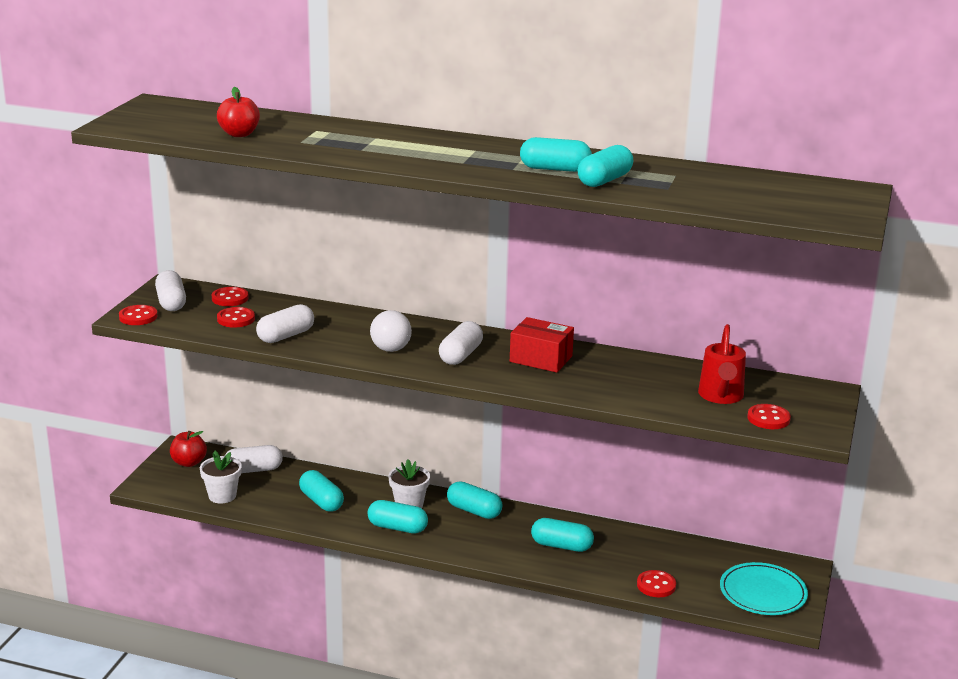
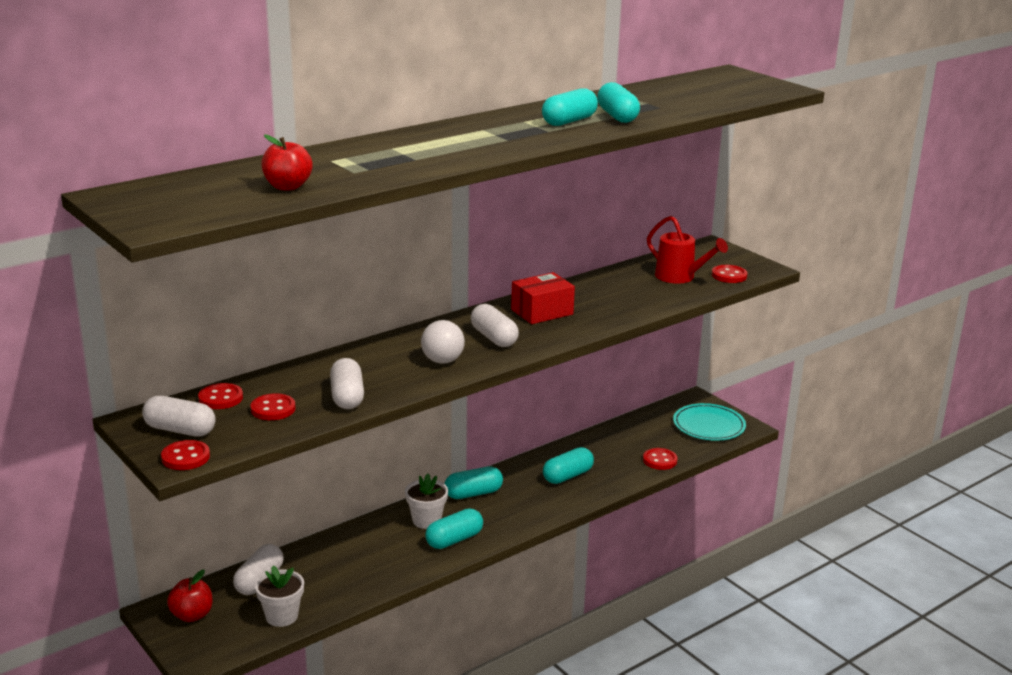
camera: 55 degrees left, 0 degrees up
turquoise capsule [299,470,344,512] -> none

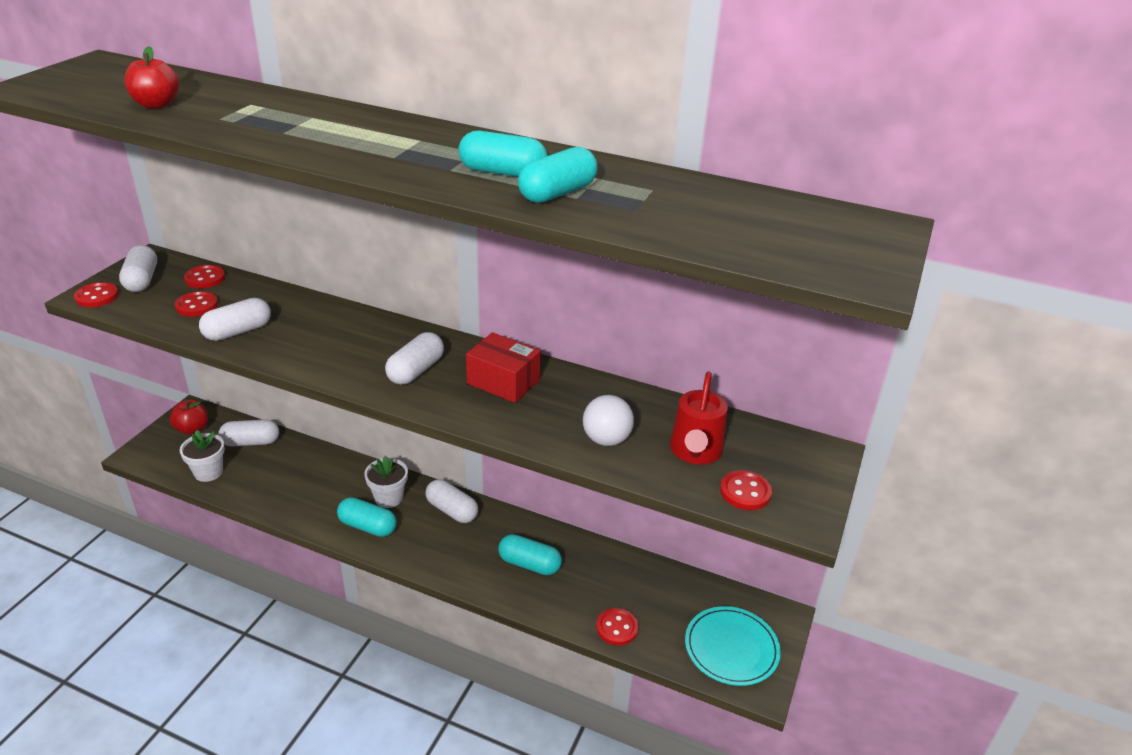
camera: 60 degrees right, 10 degrees up
white ball [421,320,465,364] -> white ball moved to [583,395,634,446]
turquoise capsule [445,466,503,499] -> white capsule [426,479,478,523]

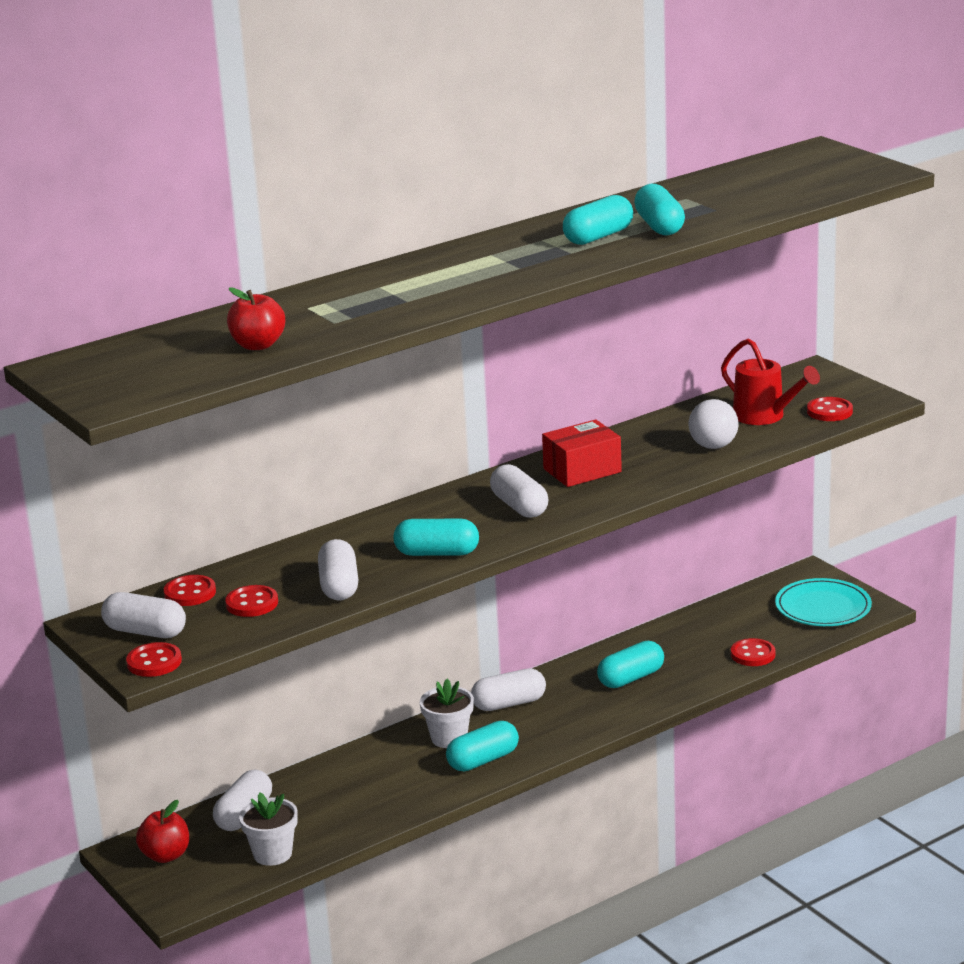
camera: 55 degrees left, 10 degrees down
none -> turquoise capsule [393,519,479,556]

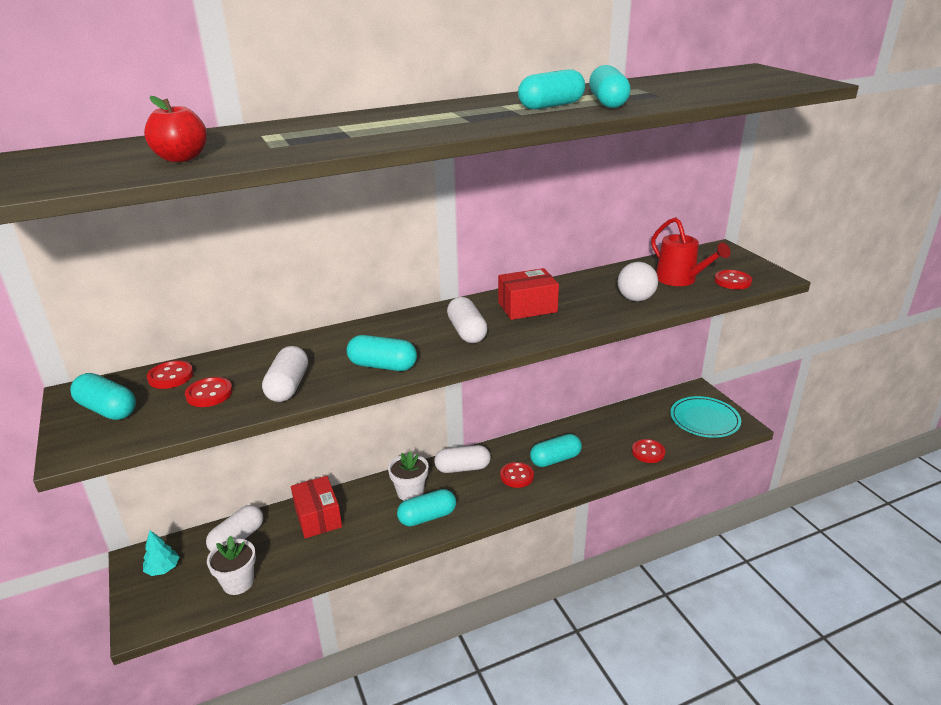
camera: 10 degrees right, 5 degrees up
white capsule [101,592,186,638] -> turquoise capsule [70,373,136,420]
red button [126,642,182,677] -> red button moved to [500,462,534,488]
red apple [136,800,189,863] -> turquoise tree [143,531,179,576]
none -> red box [291,476,342,538]

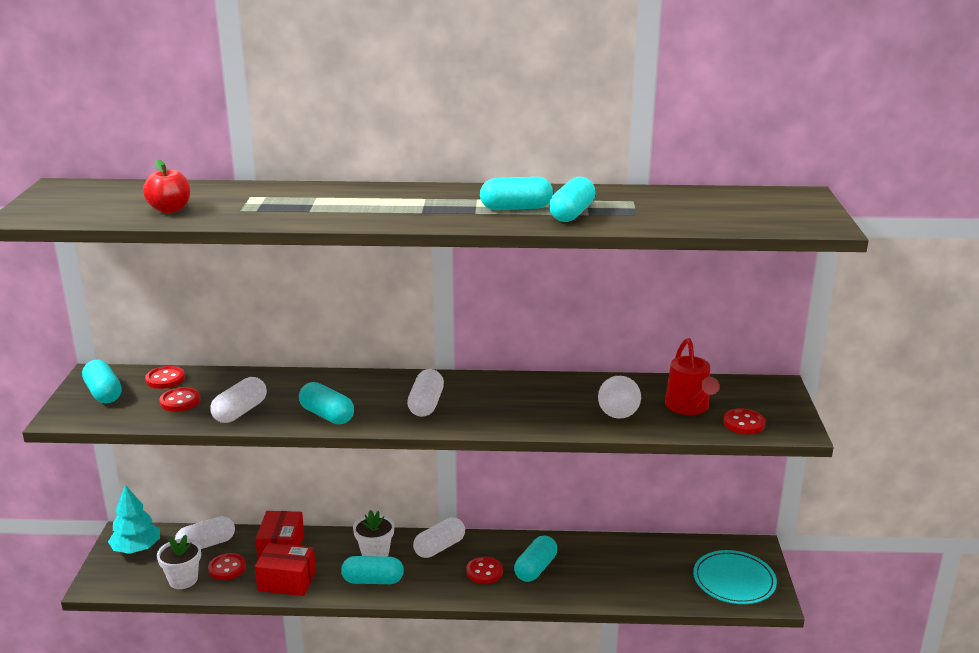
camera: 25 degrees right, 5 degrees down
turquoise tree [143,531,179,576] -> turquoise tree [108,485,160,554], size x1.59
white capsule [434,445,491,473] -> white capsule turned 60 degrees counterclockwise [413,517,465,558]
red box [498,268,559,320] -> red box moved to [255,543,316,596]
turquoise capsule [530,434,582,467] -> turquoise capsule turned 60 degrees counterclockwise [514,536,557,582]
red button [632,439,665,463] -> red button moved to [208,553,246,580]

